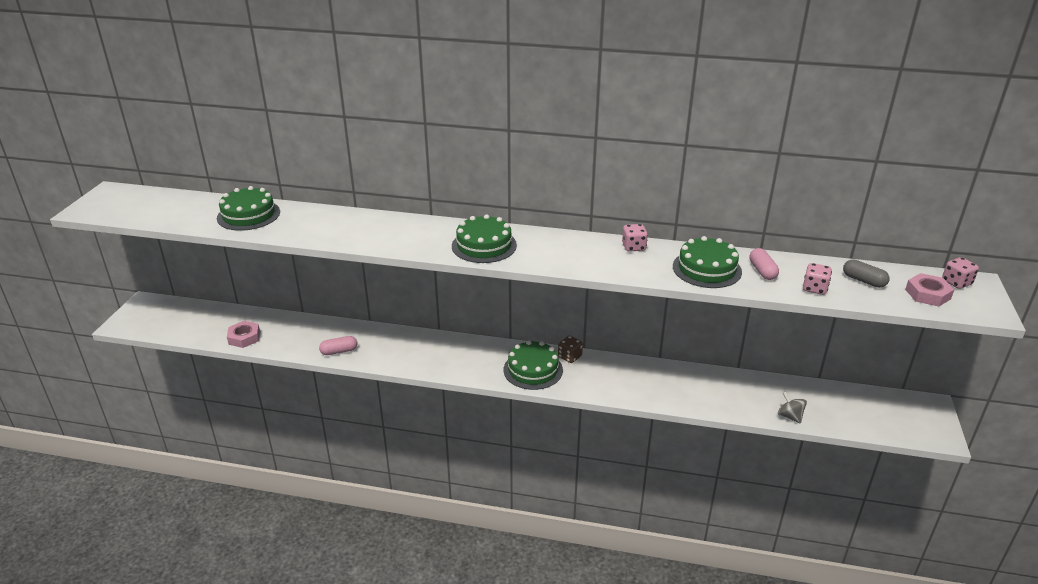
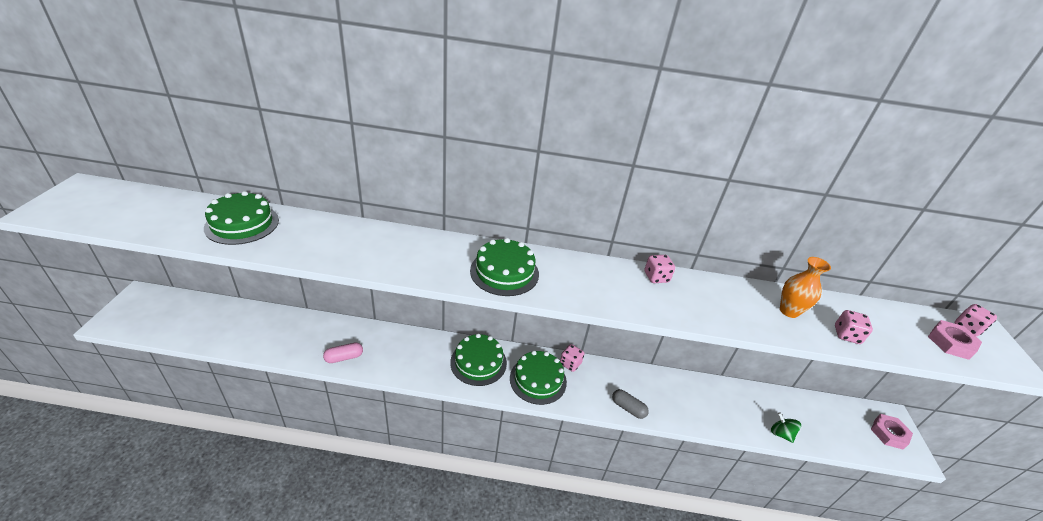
camera: 10 degrees left, 5 degrees up
pink nut [227,321,260,348] -> pink nut moved to [871,414,913,449]
brown dice [558,336,583,363] -> pink dice [560,344,584,372]
green cake [673,236,742,288] -> green cake moved to [450,333,507,386]
pink capsule [749,248,779,280] -> orange vase [780,257,831,318]
grey spinning top [778,392,807,424] -> green spinning top [771,412,801,443]
grey capsule [843,259,889,288] -> grey capsule moved to [612,389,649,419]

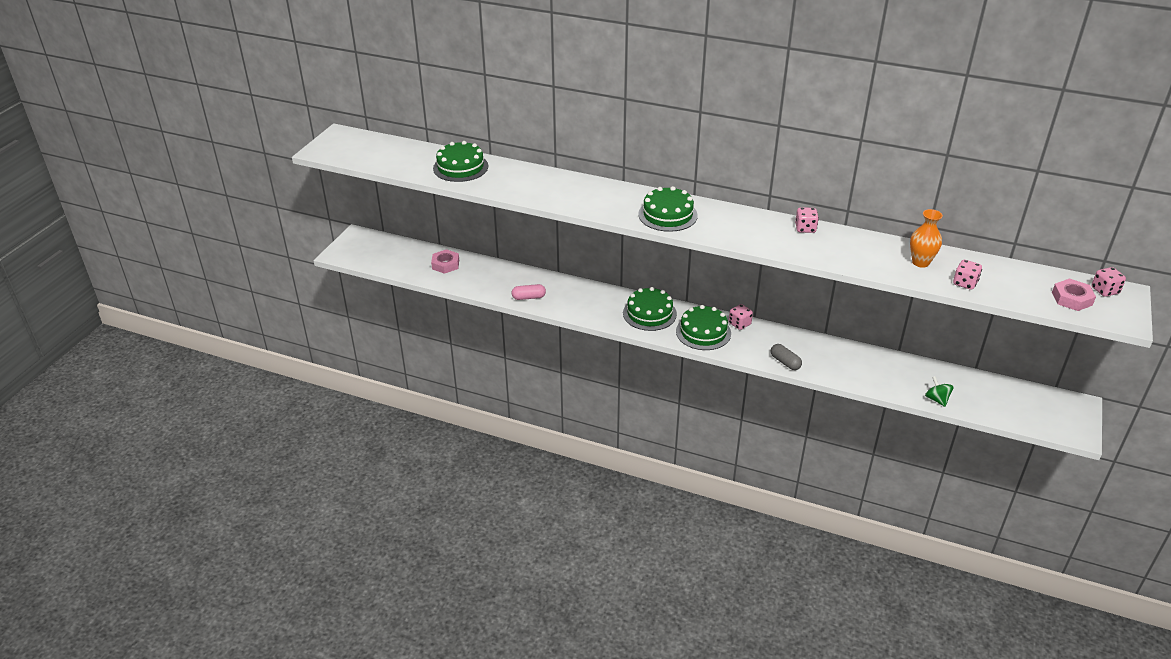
camera: 20 degrees right, 0 degrees up
pink nut [871,414,913,449] -> pink nut moved to [431,249,459,274]

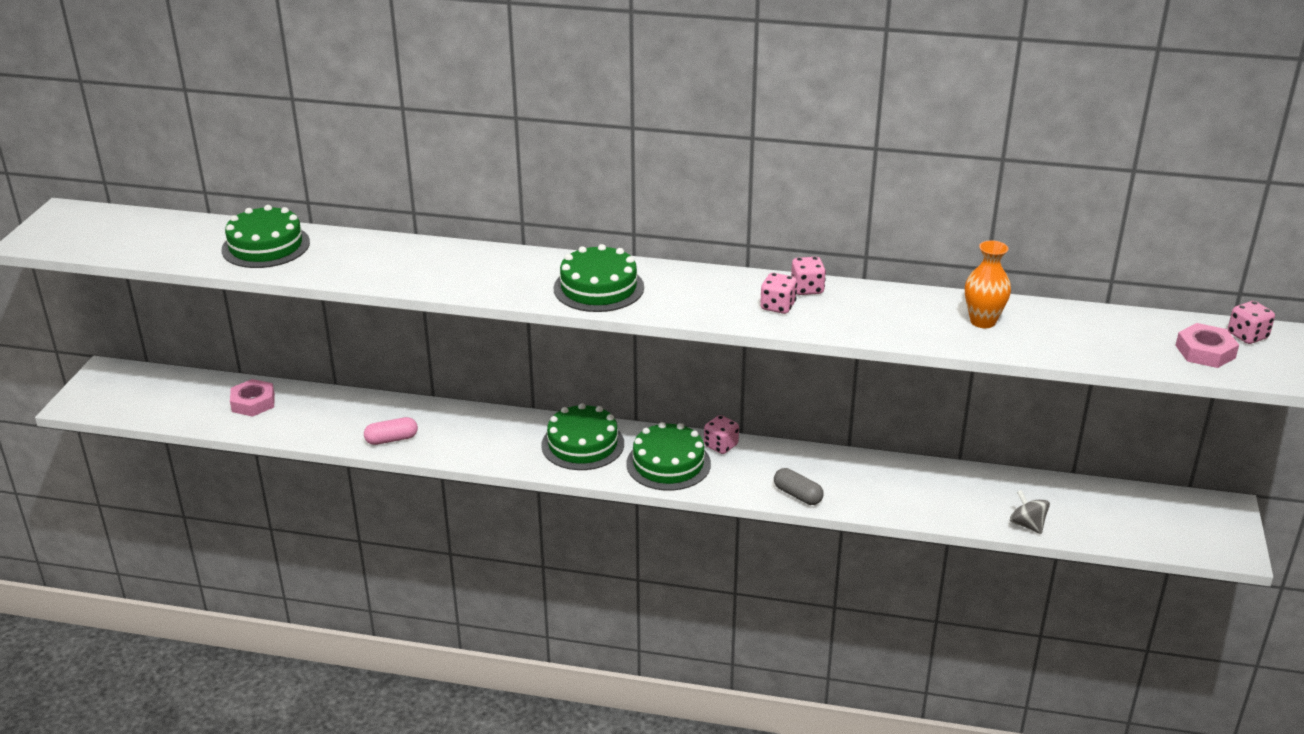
camera: 10 degrees left, 5 degrees down
green spinning top [925,376,954,407] -> grey spinning top [1010,490,1050,534]
pink dice [953,260,982,290] -> pink dice moved to [760,273,797,314]

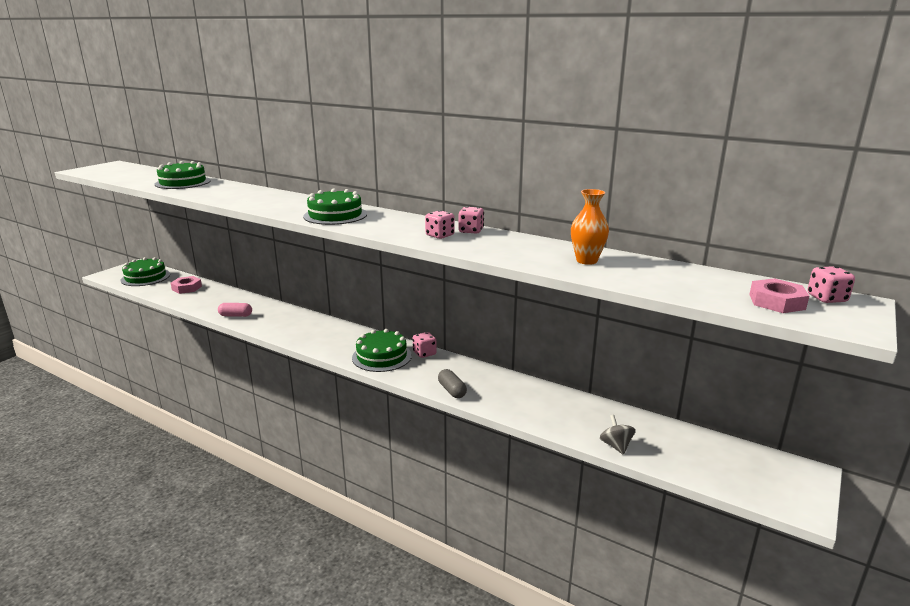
camera: 20 degrees right, 10 degrees down
green cake [541,403,624,470] -> green cake moved to [121,257,170,286]

